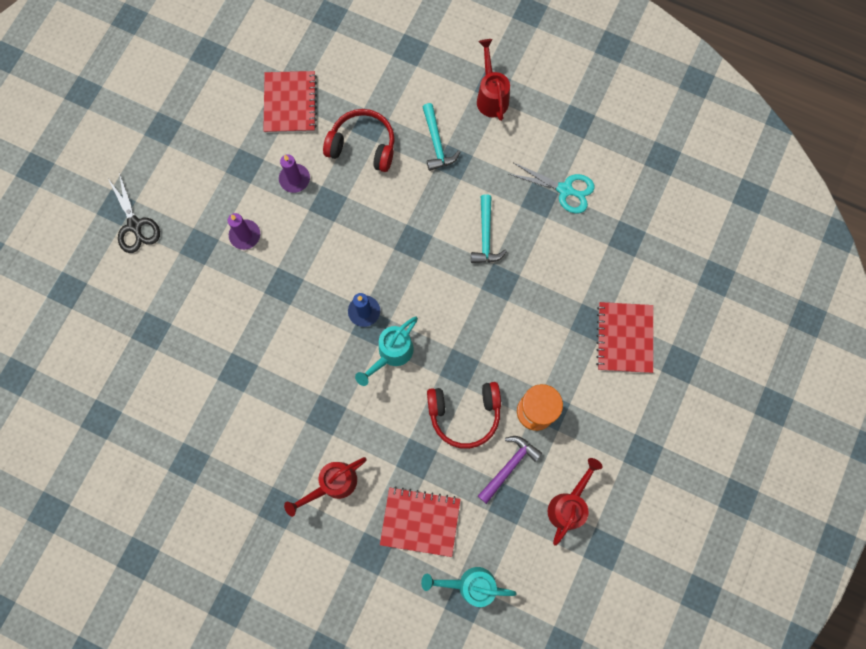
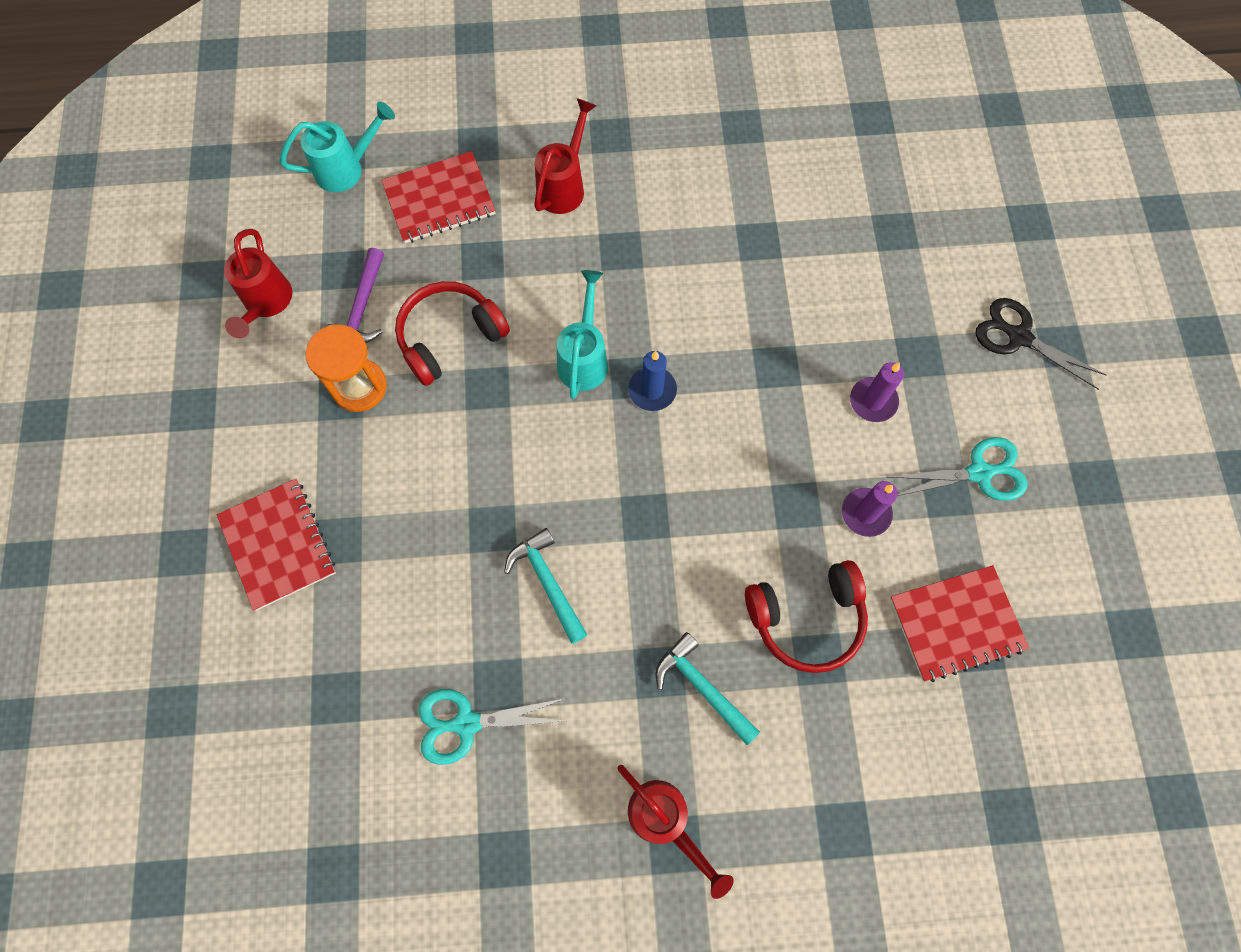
camera: 150 degrees right, 5 degrees down
red notebook [263,71,317,133] -> red notebook turned 75 degrees counterclockwise [890,565,1029,682]
none -> turquoise scissors [889,437,1027,501]

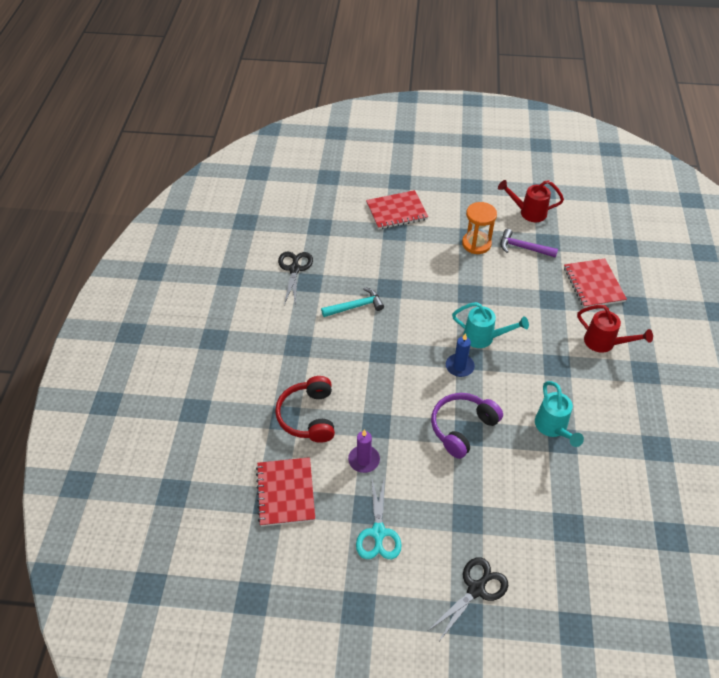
camera: 100 degrees right, 20 degrees down
turquoise watering can [280,102,395,192] -> turquoise watering can moved to [535,381,584,447]
red headphones [395,281,510,386] -> none
turquoise scissors [418,689,567,765] -> black scissors [278,252,313,306]
red watering can [617,765,734,899] -> none
turquoise hammer [656,632,760,745] -> none
purple candle [850,362,904,422] -> none
none -> purple headphones [431,393,503,459]

